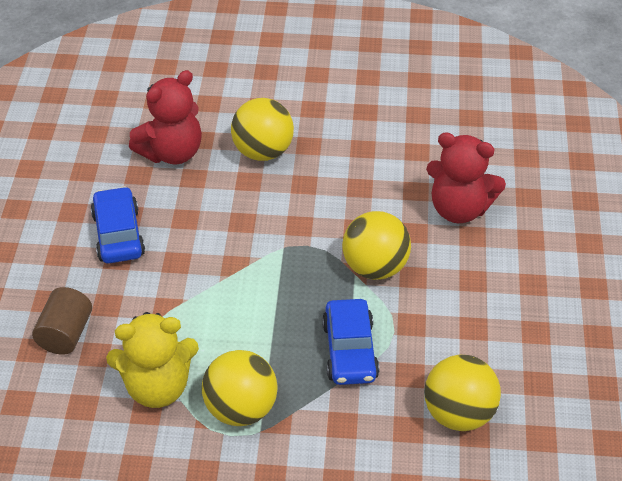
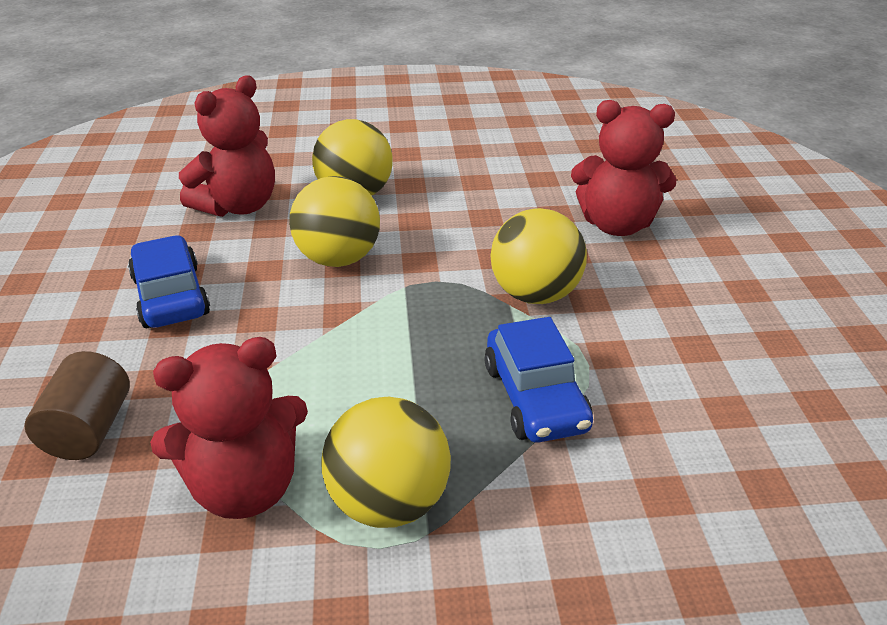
camera: 10 degrees left, 10 degrees down
yellow teddy bear [106,312,199,408] -> red teddy bear [150,337,308,519]
yellow ball [424,355,501,431] -> yellow ball moved to [289,176,380,267]

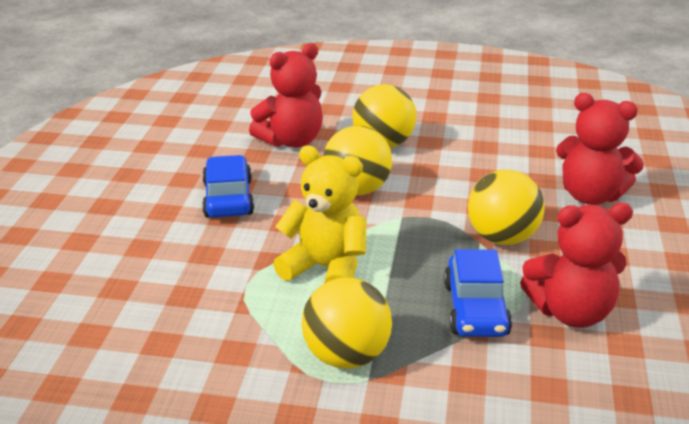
camera: 15 degrees right, 5 degrees down
brown cylinder [25,351,130,460] -> none
red teddy bear [150,337,308,519] -> red teddy bear moved to [520,203,633,328]
none -> yellow teddy bear [273,145,366,284]

